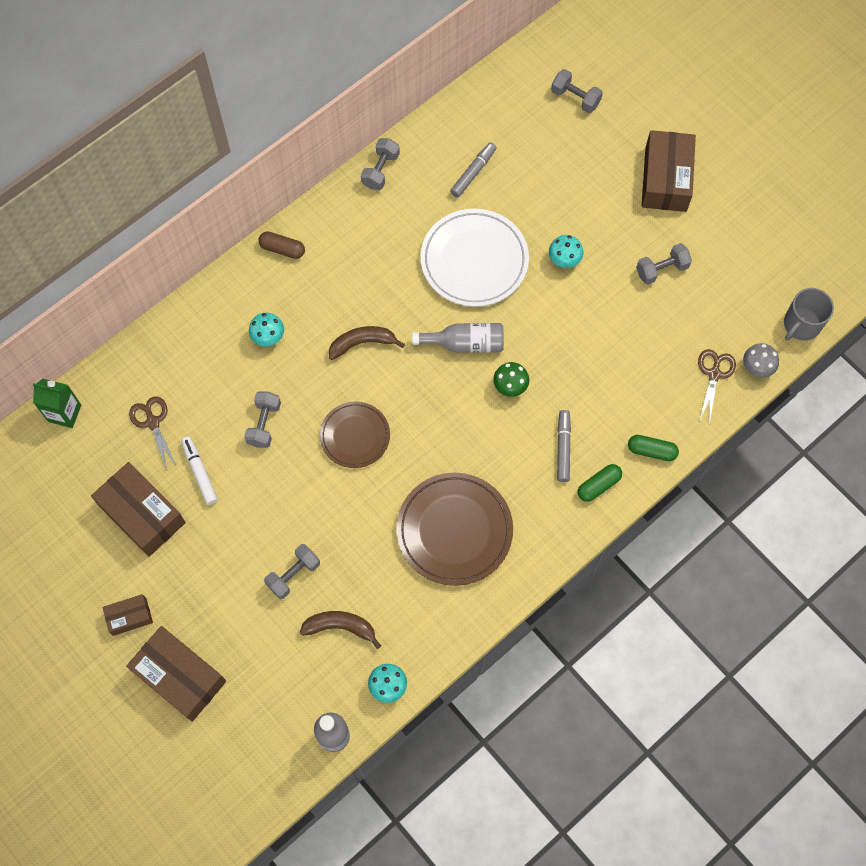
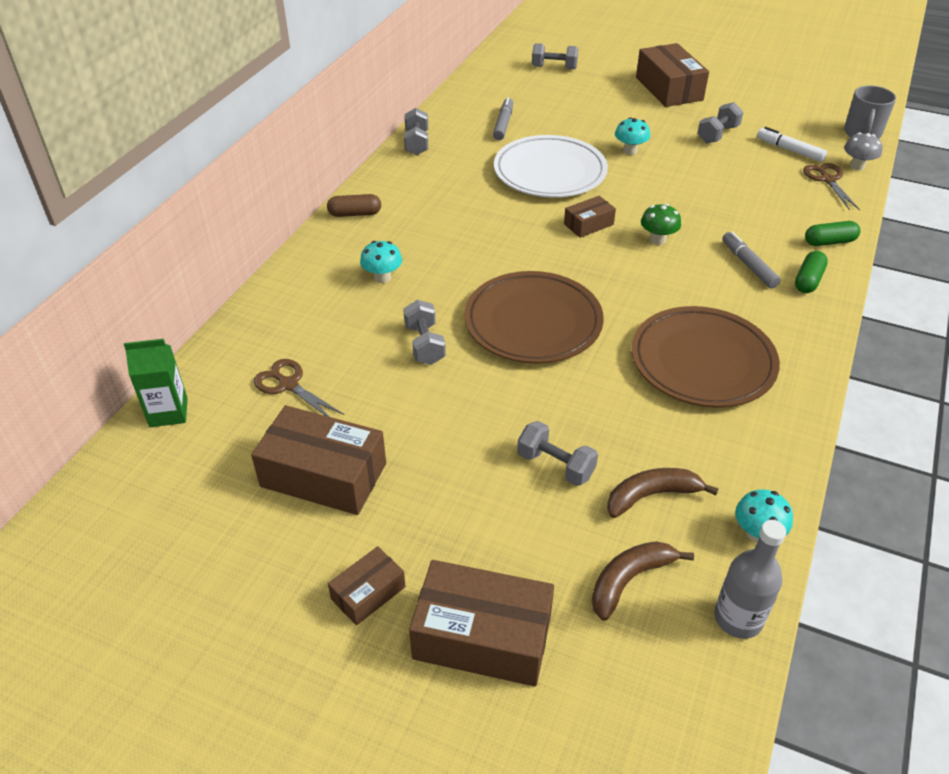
camera: 25 degrees left, 25 degrees down
white marker [181,436,218,505] -> white marker moved to [757,127,827,162]
grey dumbbell [264,544,320,599] -> grey dumbbell turned 75 degrees counterclockwise [517,421,598,486]
brown plate [320,402,390,468] -> brown plate [464,271,604,364], size x1.61
brown banana [329,326,405,360] -> brown banana moved to [592,541,694,621]
grey bottle [412,323,504,353] -> brown box [564,196,616,238]

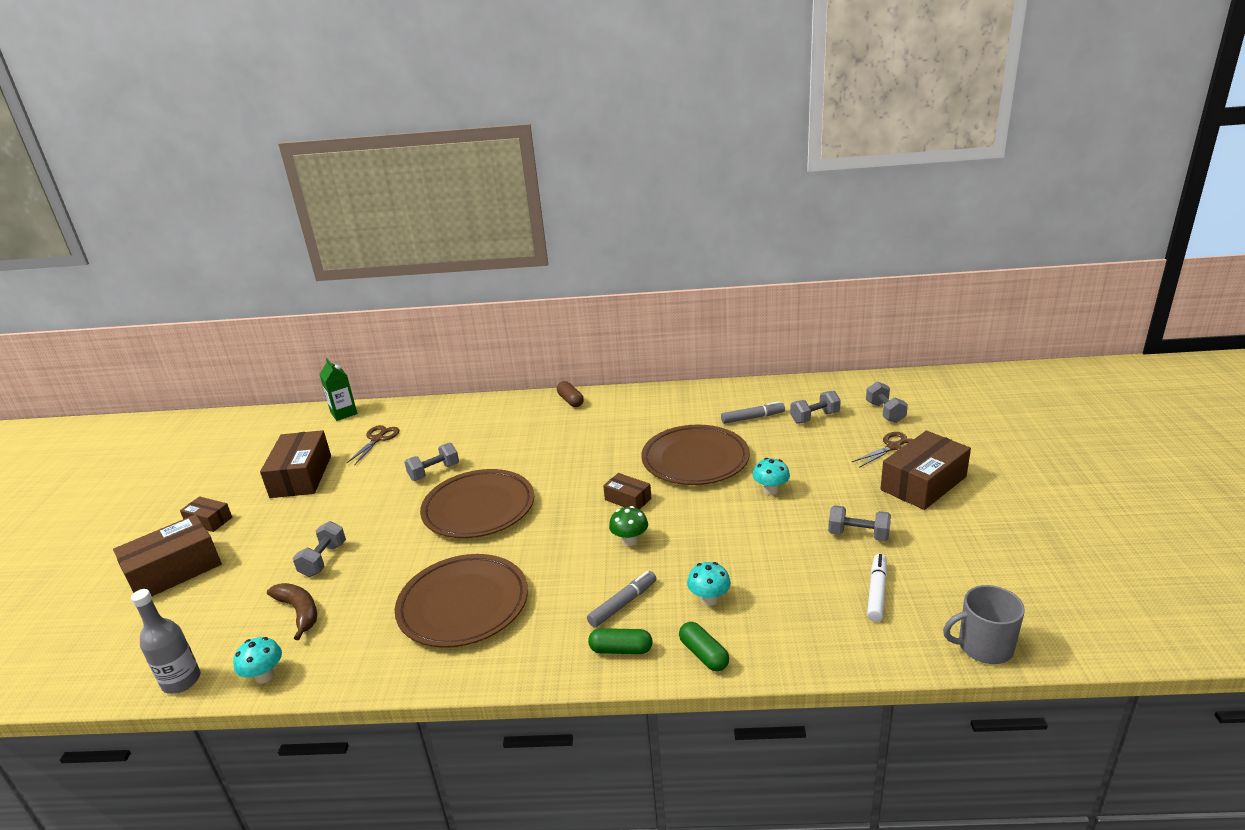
camera: 70 degrees right, 15 degrees down
turquoise mushroom [360,241,402,283] -> turquoise mushroom moved to [687,562,731,606]
grey dumbbell [404,108,428,155] -> grey dumbbell moved to [790,390,841,424]
brown box [409,560,554,687] -> brown box turned 60 degrees clockwise [113,514,222,596]
white plate [494,135,608,197] -> brown plate [641,425,750,485]
brown banana [592,541,694,621] -> none
brown scissors [803,163,860,210] -> brown scissors moved to [852,432,913,468]
grey mushroom [844,132,882,170] -> none

